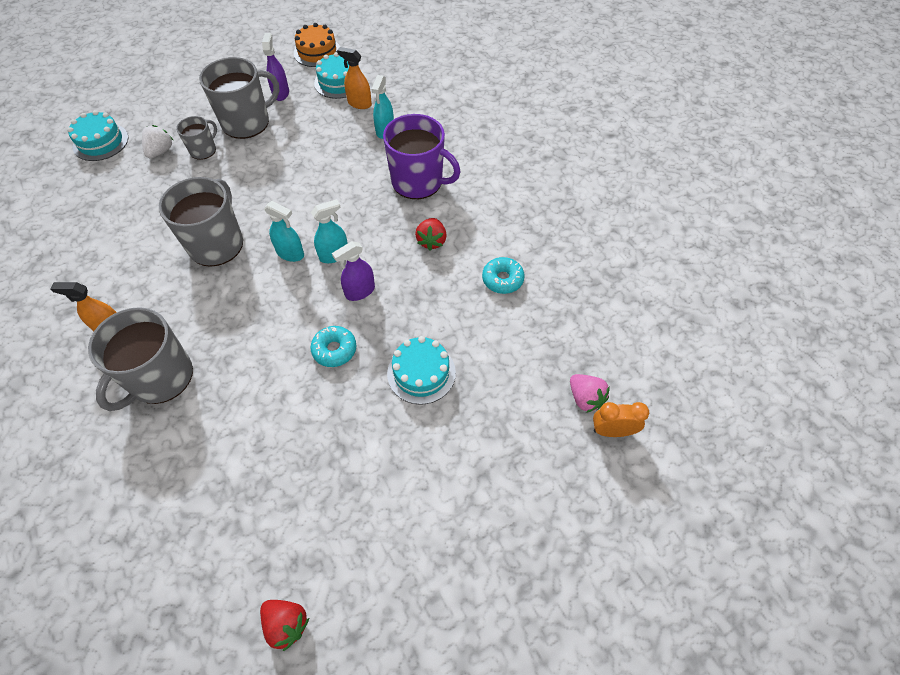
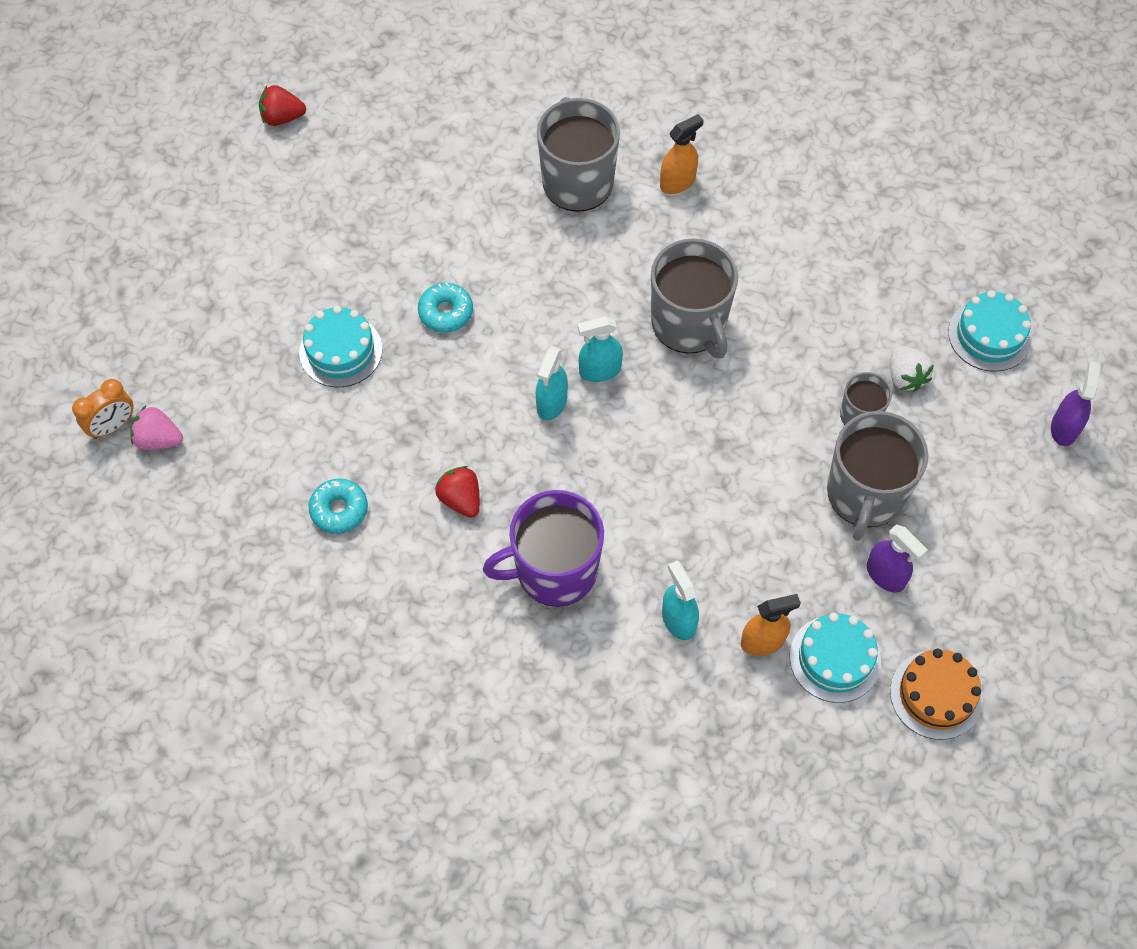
camera: 140 degrees right, 5 degrees up
purple spray bottle [332,241,375,301] -> purple spray bottle moved to [1051,361,1101,446]

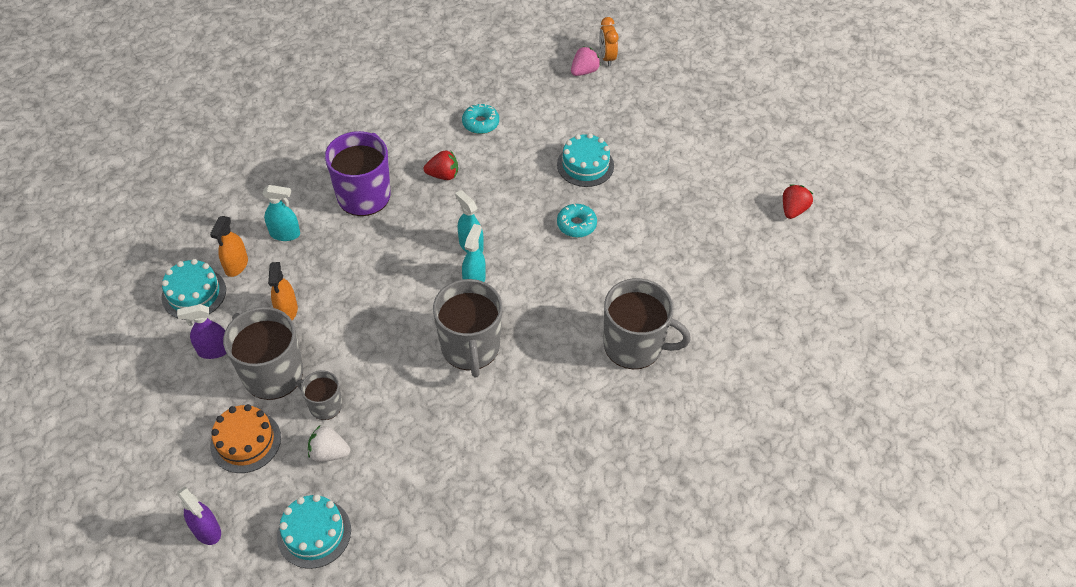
camera: 120 degrees right, 10 degrees down
grey mug [651,238,738,358] -> grey mug turned 105 degrees counterclockwise [433,279,503,377]
orange spray bottle [660,114,704,194] -> orange spray bottle moved to [268,262,298,320]
orange cake [890,648,983,740] -> orange cake moved to [210,404,281,473]

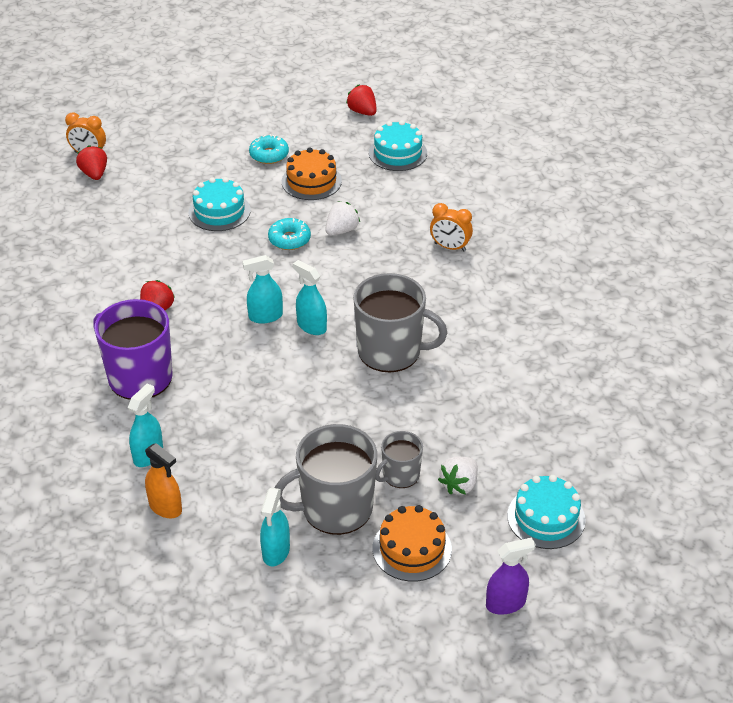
camera: 65 degrees left, 10 degrees down
turquoise cake [161,259,226,320] -> turquoise cake moved to [369,120,427,171]
purple spray bottle [177,304,227,359] -> turquoise spray bottle [260,488,290,566]
orange spray bottle [268,262,298,320] -> none
turquoise donut [462,104,499,134] -> turquoise donut moved to [249,134,289,164]
pink strawberry [571,46,601,76] -> red strawberry [76,145,107,180]
grey mug [603,278,691,369] -> orange clock [430,203,473,251]
none -> orange cake [282,148,342,200]
none -> white strawberry [325,201,360,236]

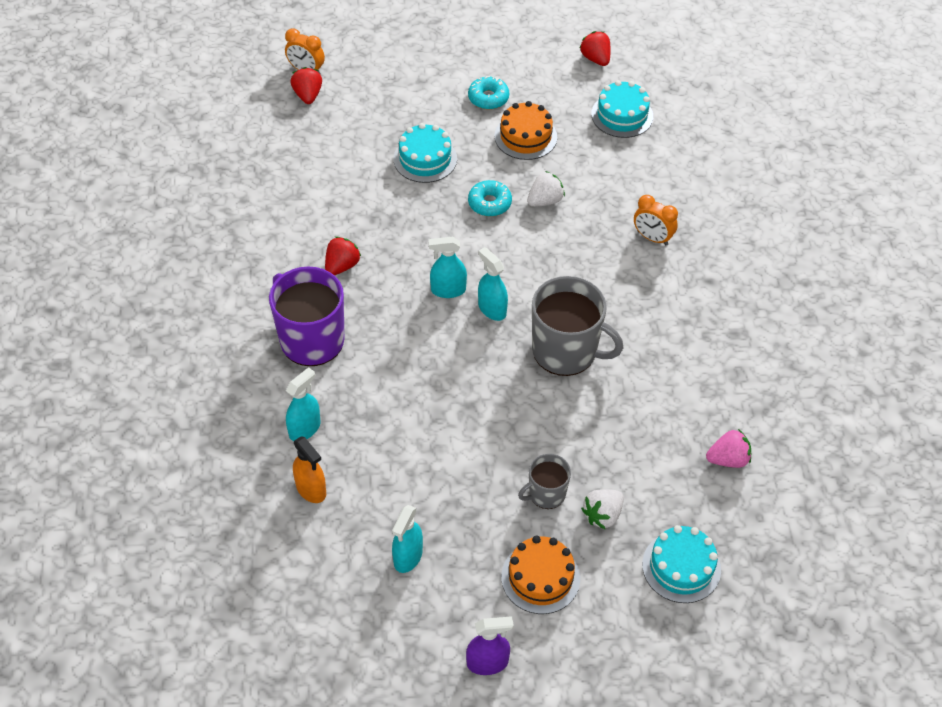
camera: 10 degrees right, 10 degrees up
grey mug [275,424,377,535] -> none
purple spray bottle [486,537,536,615] -> purple spray bottle moved to [466,616,514,675]
none -> pink strawberry [706,429,751,468]

